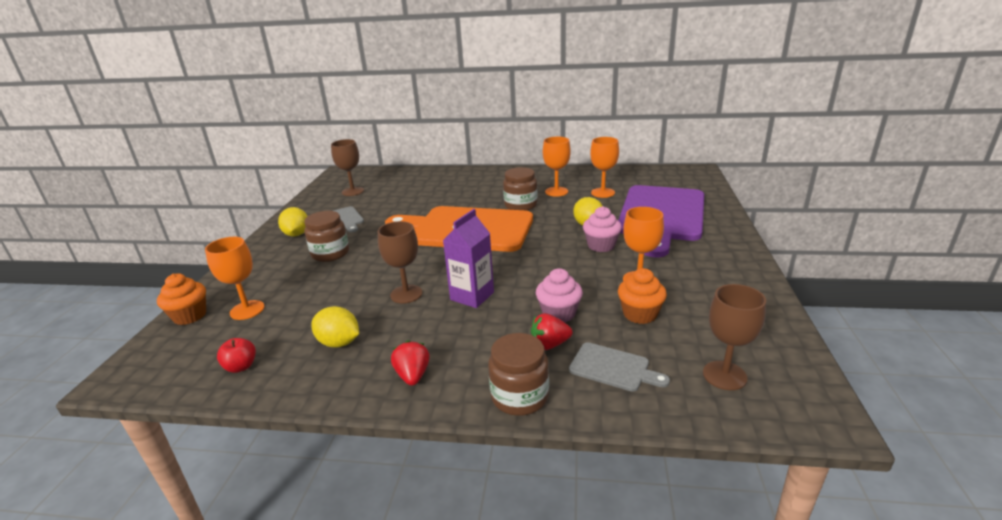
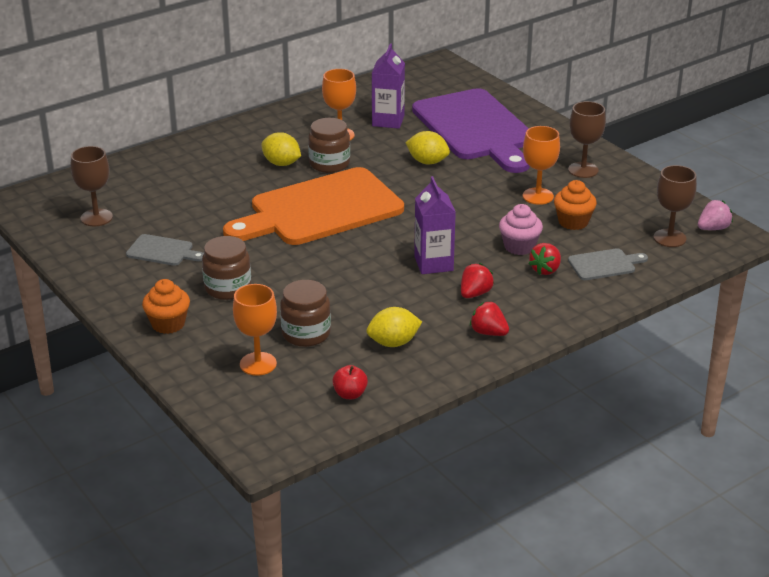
camera: 45 degrees left, 5 degrees up
orange cupcake [157,273,206,325] -> orange cupcake moved to [142,279,190,334]
yellow lemon [278,207,308,236] -> yellow lemon moved to [261,132,301,166]
brown goblet [378,221,422,303] -> brown goblet moved to [568,101,606,178]
brown jar [488,333,549,416] -> brown jar moved to [280,280,331,347]
pink cupcake [583,206,622,252] -> none
orange goblet [590,137,619,198] -> purple carton [372,43,405,129]
none -> red strawberry [461,263,494,298]
none -> pink strawberry [698,200,733,230]

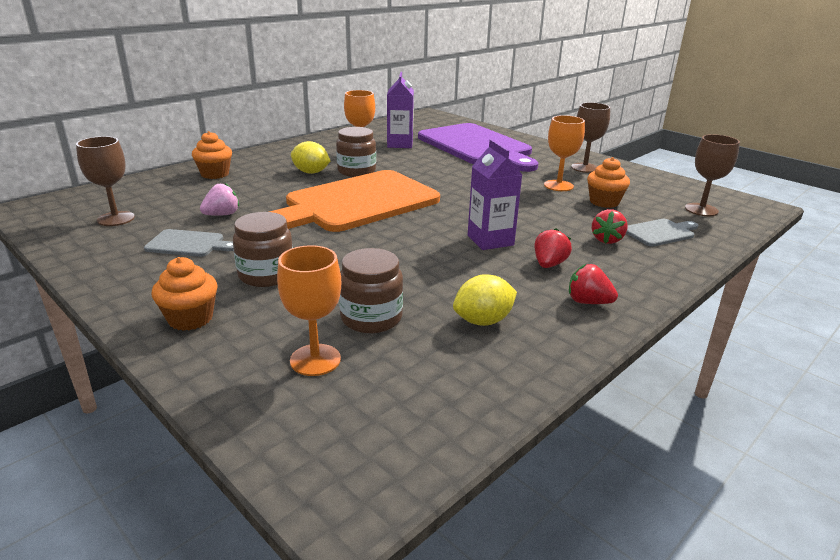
camera: 10 degrees left, 5 degrees down
red apple [332,365,368,399] -> none
yellow lemon [405,131,450,164] -> none
pink cupcake [499,204,543,255] -> none
pink strawberry [698,200,733,230] -> pink strawberry moved to [200,183,239,216]
none -> orange cupcake [192,131,232,179]

